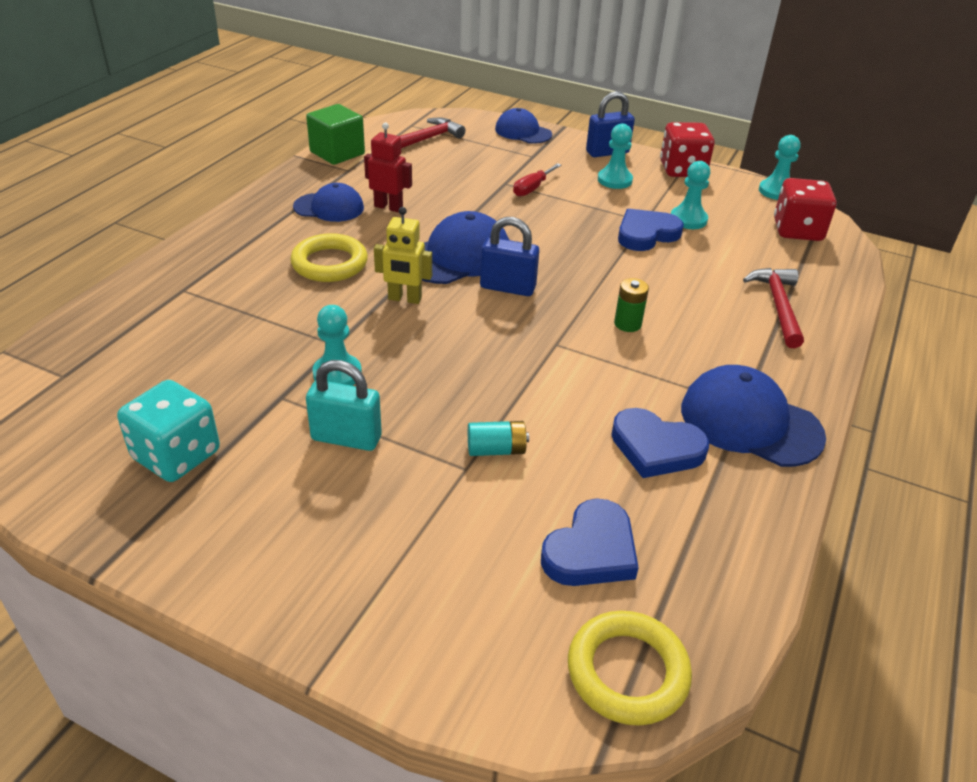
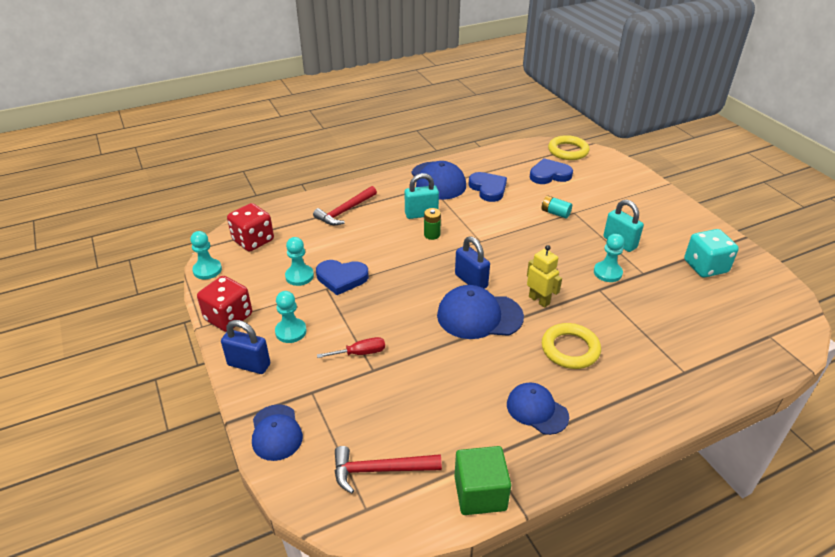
camera: 140 degrees left, 0 degrees up
red robot [364,122,412,212] -> none
none -> turquoise padlock [405,173,439,219]

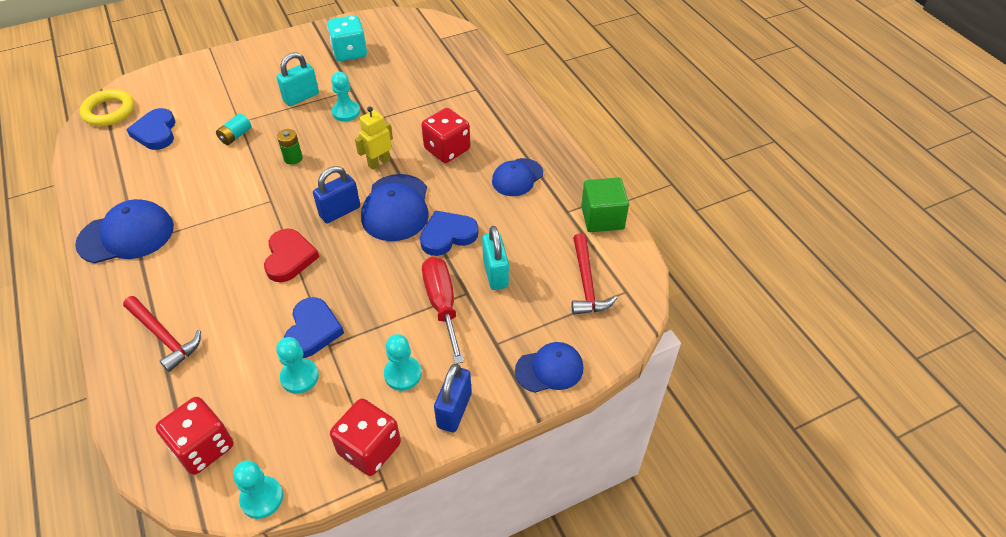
camera: 90 degrees left, 10 degrees up
red screwdriver [317,337,385,358] -> red screwdriver [422,257,464,364], size x1.70
turquoise padlock [405,173,439,219] -> turquoise padlock moved to [482,226,509,290]
green battery [424,208,441,240] -> green battery moved to [277,129,303,165]
blue heart [469,172,507,202] -> blue heart moved to [420,210,479,256]
yellow ring [542,323,601,369] -> red dice [421,108,470,163]
none -> red heart [264,229,319,282]

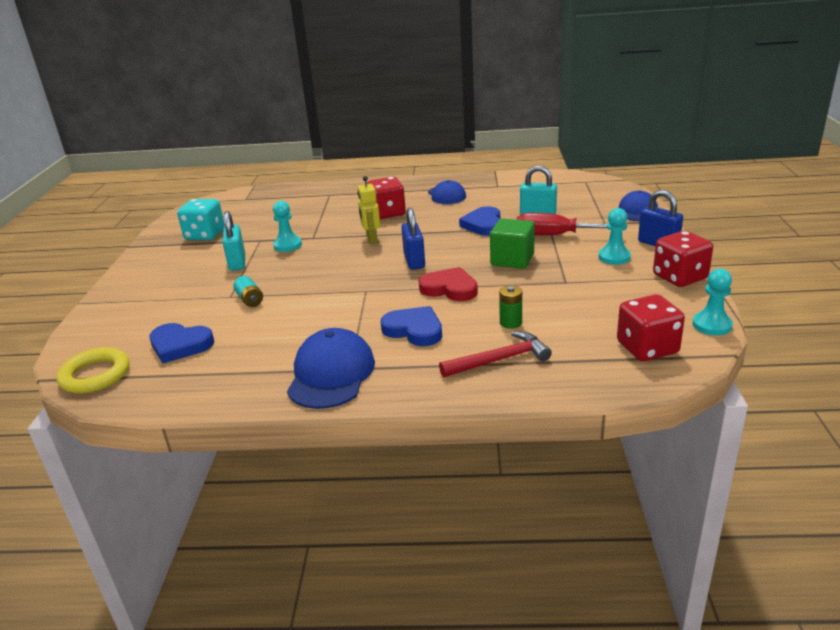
camera: 60 degrees left, 20 degrees down
turquoise pawn [276,337,319,394] -> none
green battery [277,129,303,165] -> green battery moved to [499,285,522,329]
blue heart [284,297,344,358] -> blue heart moved to [381,306,442,346]
blue cap [361,174,429,241] -> none
red hammer [572,233,617,315] -> none
green cube [581,177,629,232] -> green cube moved to [490,218,535,269]

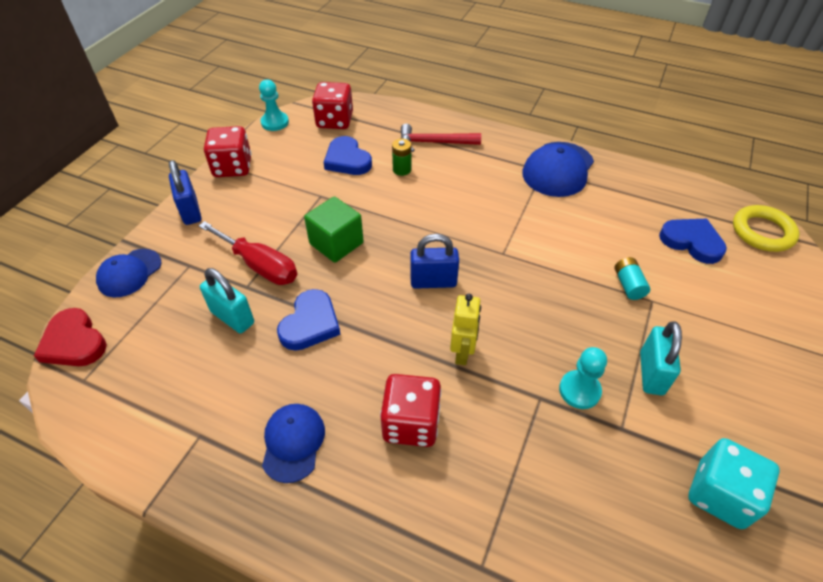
camera: 160 degrees left, 20 degrees up
blue heart [381,306,442,346] -> blue heart moved to [323,136,372,175]
blue padlock [401,208,425,270] -> blue padlock turned 75 degrees clockwise [410,234,459,289]
red heart [419,267,478,301] -> red heart moved to [34,308,107,366]
turquoise pawn [599,208,631,265] -> none

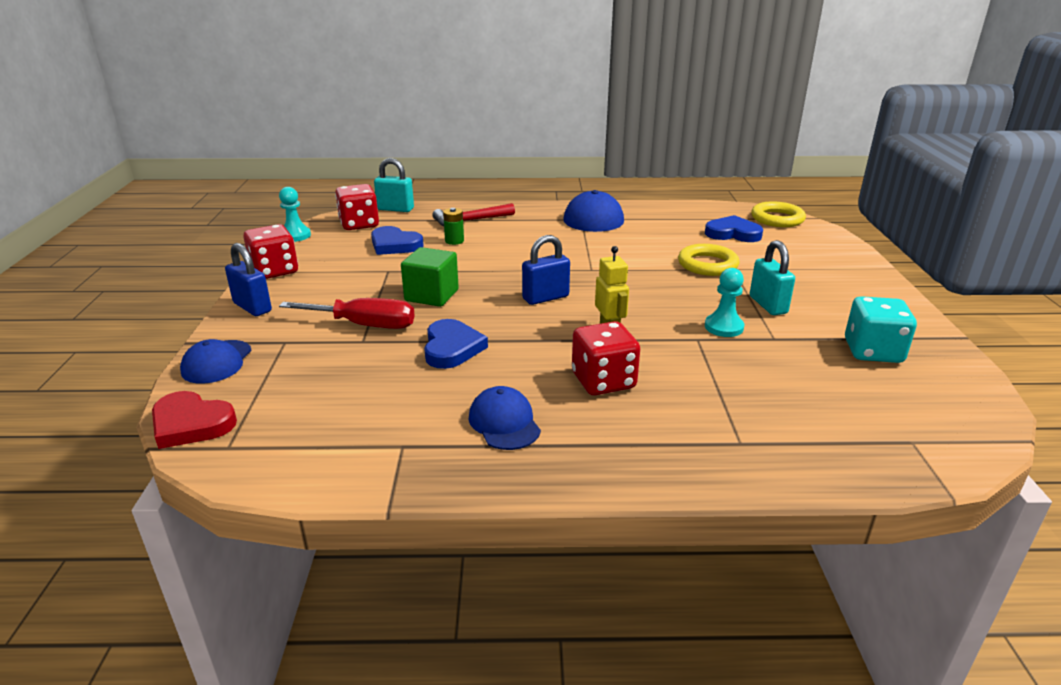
camera: 25 degrees left, 20 degrees down
turquoise padlock [200,268,254,333] -> turquoise padlock moved to [374,158,414,212]
turquoise battery [615,257,650,300] -> yellow ring [678,244,740,276]

